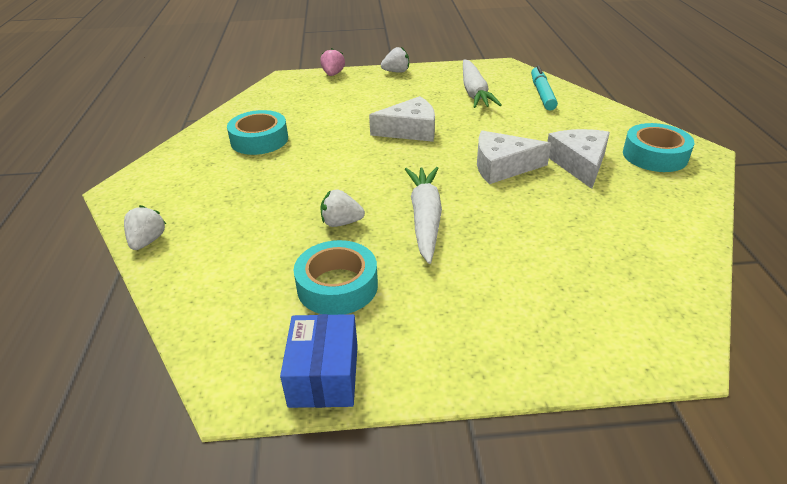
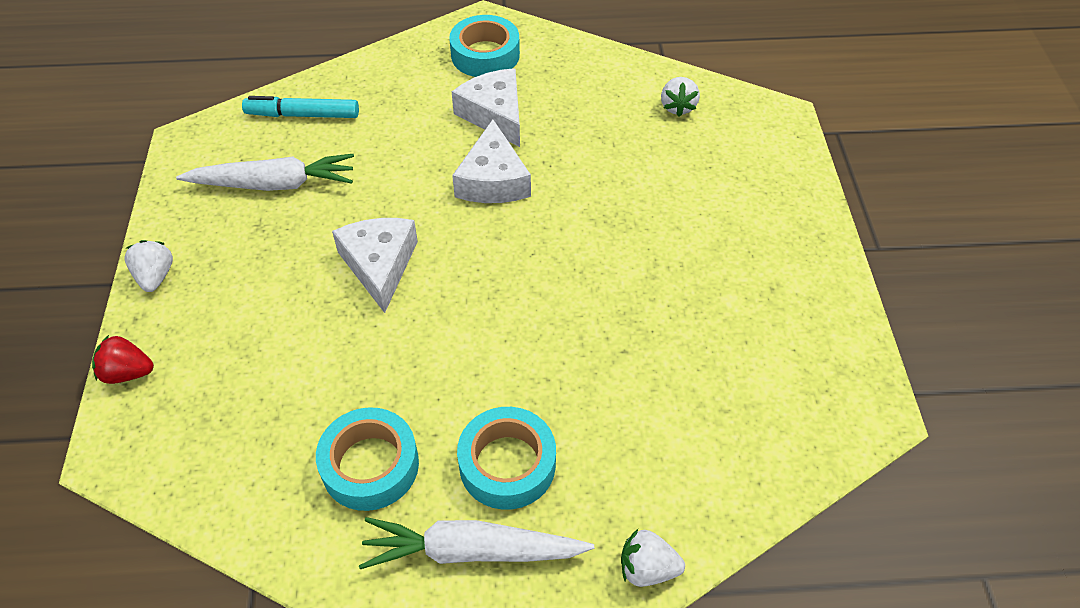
camera: 90 degrees left, 15 degrees up
blue box [280,314,358,408] -> none
turquoise tape [294,240,378,315] -> turquoise tape moved to [457,407,556,510]
pink strawberry [320,48,345,76] -> red strawberry [92,335,154,384]
white strawberry [320,189,365,227] -> white strawberry moved to [661,77,700,117]
white carrot [405,167,442,264] -> white carrot moved to [359,517,594,569]
white cheese [547,129,610,189] -> white cheese turned 60 degrees clockwise [452,68,520,147]

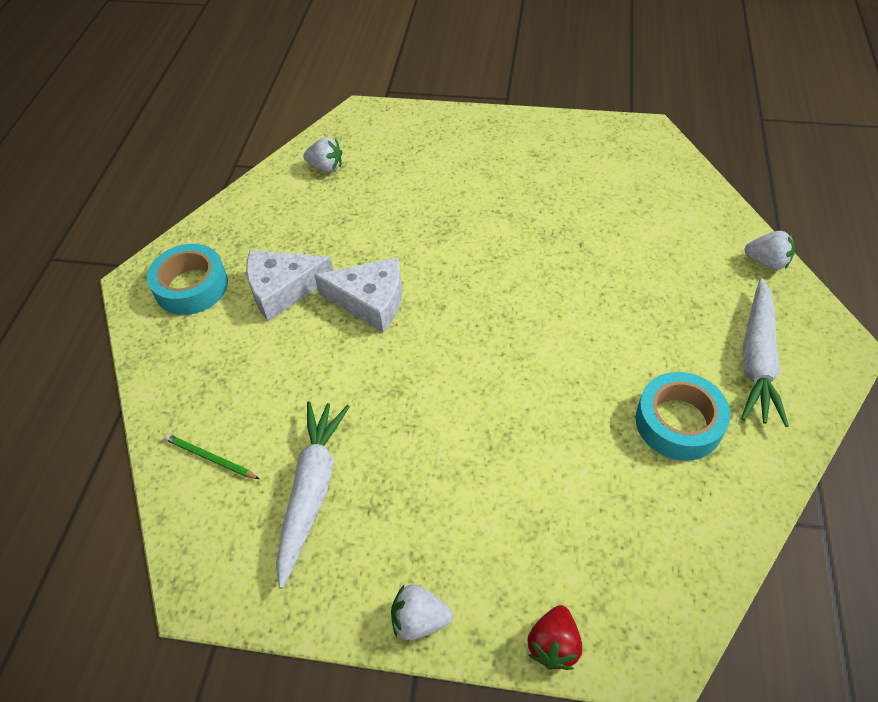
camera: 75 degrees left, 0 degrees up
turquoise marker [242,96,359,118] -> green pencil [164,434,260,479]
white cheese [332,218,418,313] -> none
turquoise tape [457,407,556,510] -> none
white strawberry [621,529,685,587] -> white strawberry turned 90 degrees counterclockwise [744,231,795,270]

